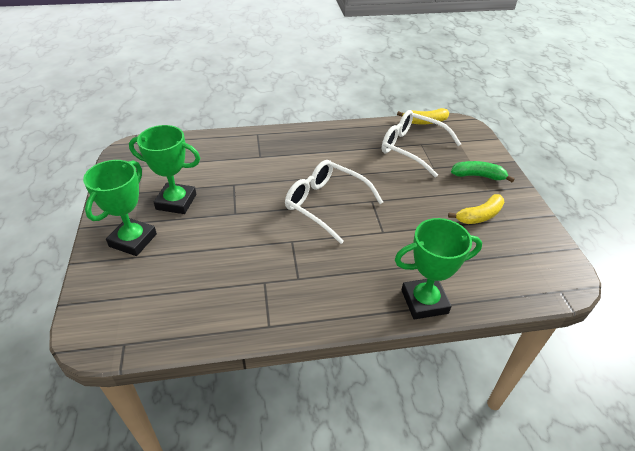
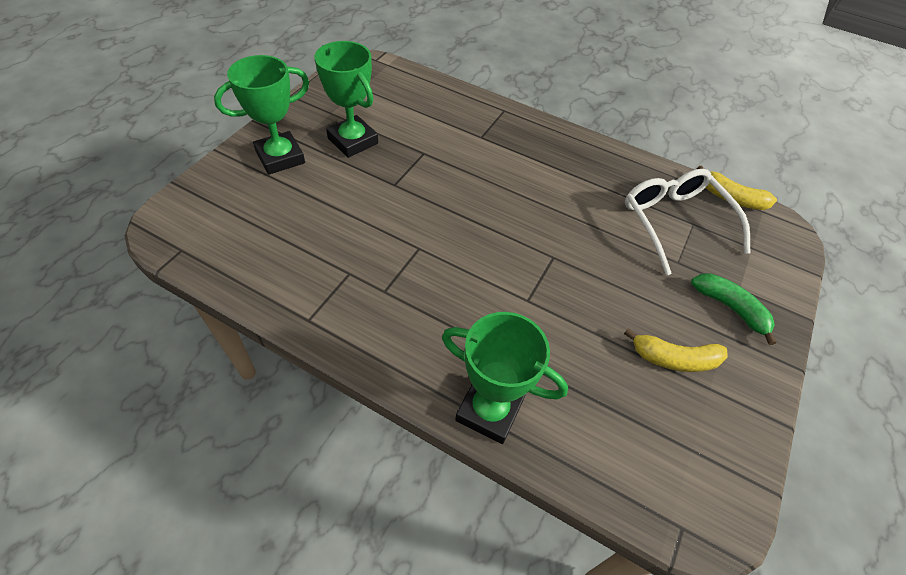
camera: 35 degrees right, 10 degrees up
white glasses [285,160,383,244] -> none

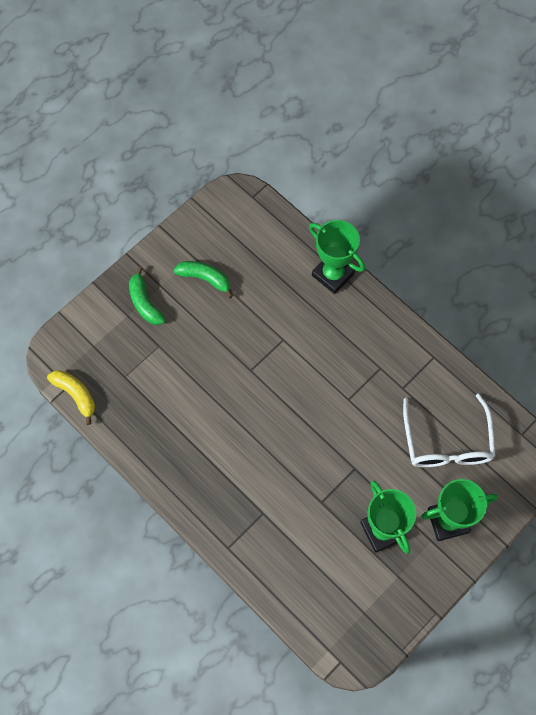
camera: 160 degrees left, 15 degrees up
yellow banana [624,328,727,372] -> green banana [174,261,233,298]
white glasses [625,169,751,276] -> white glasses moved to [403,394,495,467]

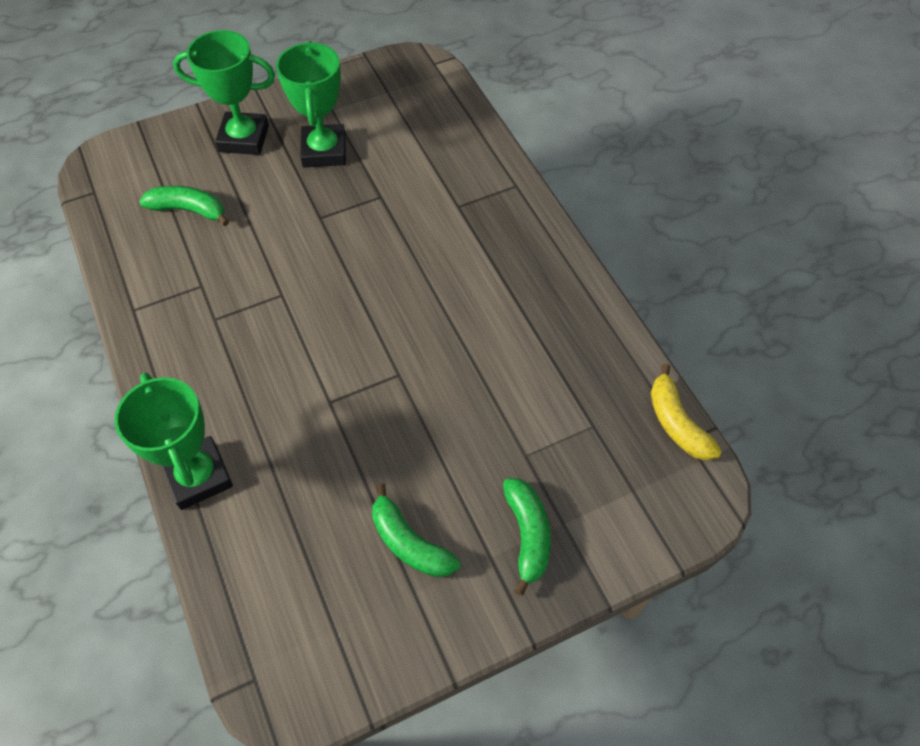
camera: 160 degrees left, 10 degrees down
white glasses [403,394,495,467] -> green banana [139,186,229,226]

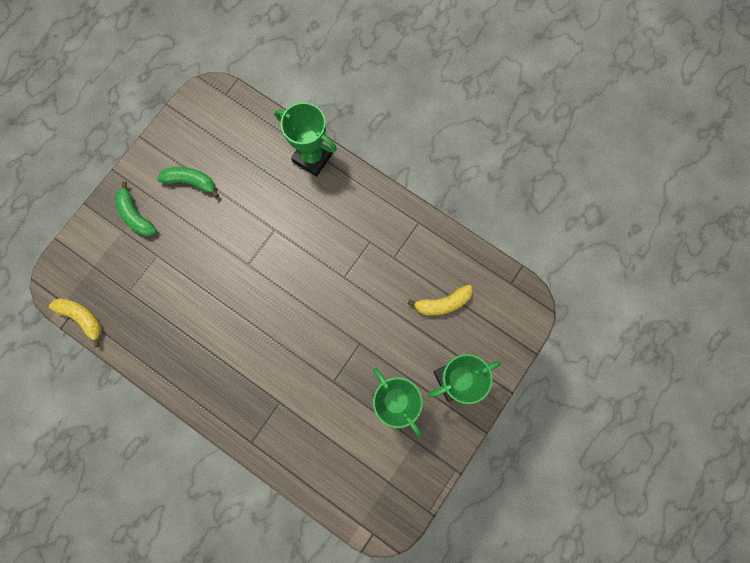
camera: 150 degrees right, 20 degrees up
green banana [139,186,229,226] -> yellow banana [408,285,473,316]

